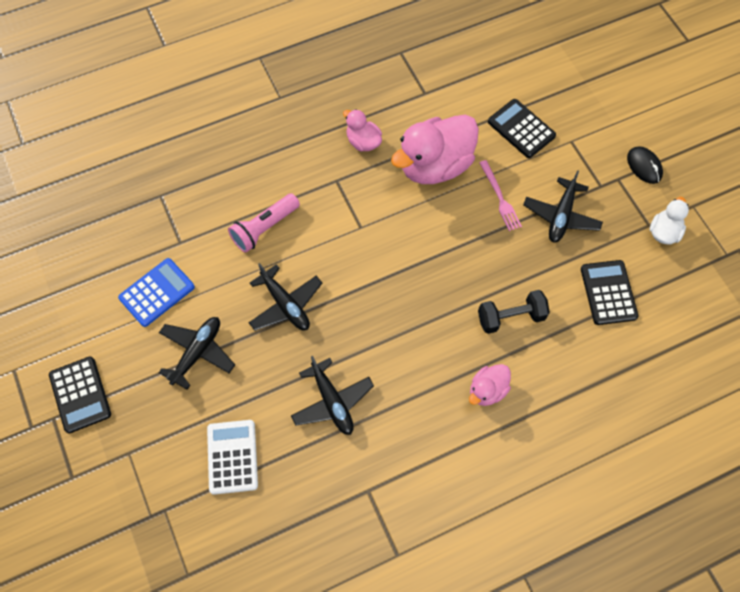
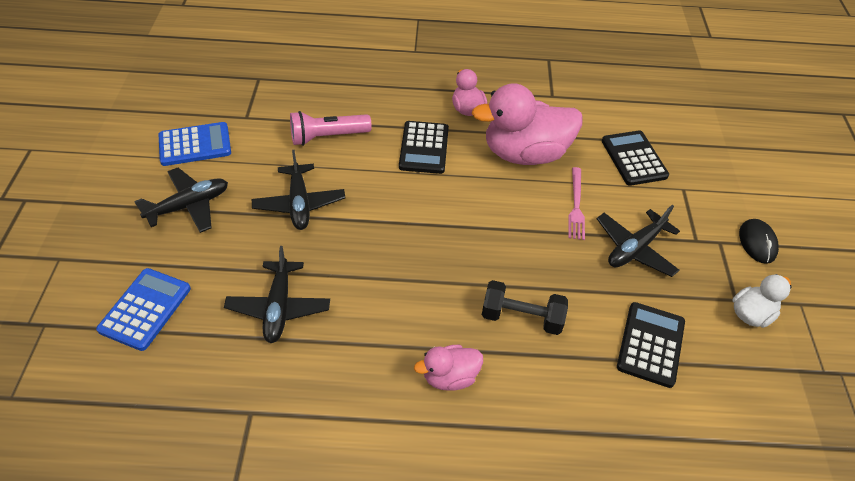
camera: 25 degrees right, 15 degrees down
black calculator [49,357,111,434] -> black calculator moved to [399,121,449,174]
white calculator [207,420,258,495] -> blue calculator [96,268,191,351]

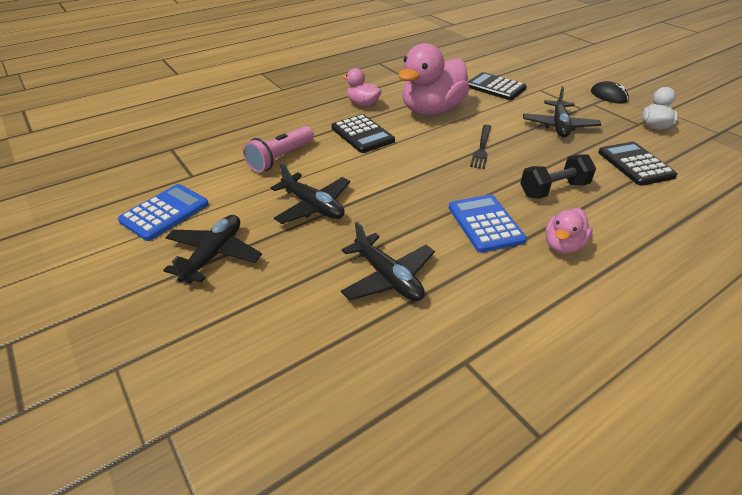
camera: 35 degrees left, 10 degrees down
blue calculator [96,268,191,351] -> blue calculator moved to [449,195,527,253]
pink fork [568,167,585,240] -> none
none -> black fork [470,125,491,169]

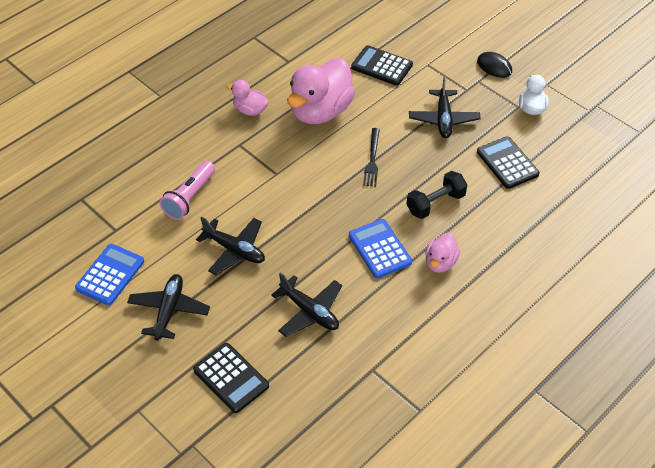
camera: 10 degrees left, 10 degrees up
black calculator [331,114,395,153] -> black calculator moved to [193,343,269,413]

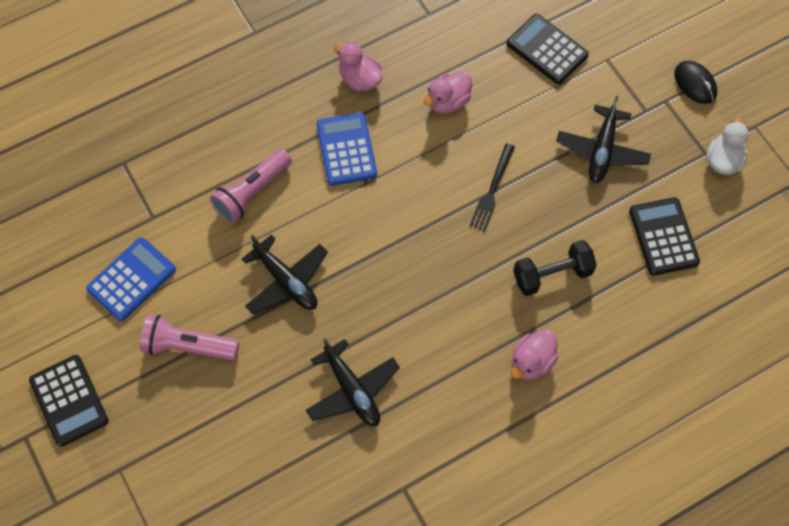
camera: 15 degrees right, 15 degrees up
black plane [127,274,210,341] -> pink flashlight [140,315,239,360]
black calculator [193,343,269,413] -> black calculator moved to [29,355,109,447]
pink duck [287,58,355,124] -> pink duck [423,71,472,114], size x0.50
blue calculator [349,219,412,278] -> blue calculator moved to [316,113,377,186]

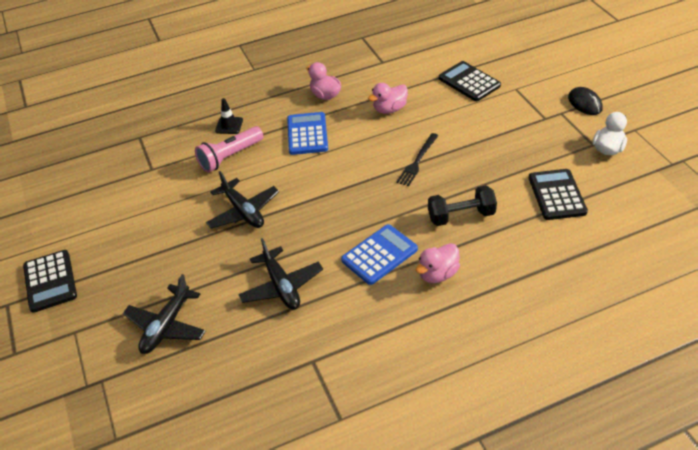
camera: 10 degrees right, 20 degrees down
blue calculator [86,237,176,321] -> blue calculator moved to [341,224,418,285]
pink flashlight [140,315,239,360] -> none
black plane [556,95,651,183] -> black plane moved to [123,274,206,354]
none -> black traffic cone [215,98,243,134]

